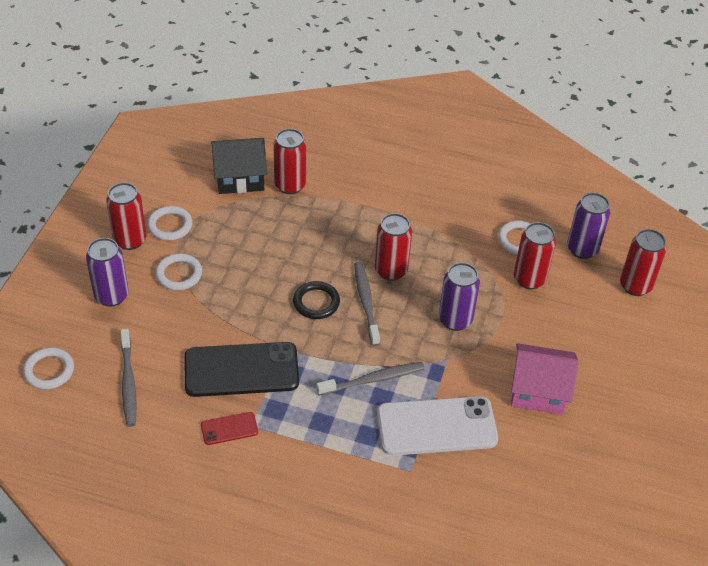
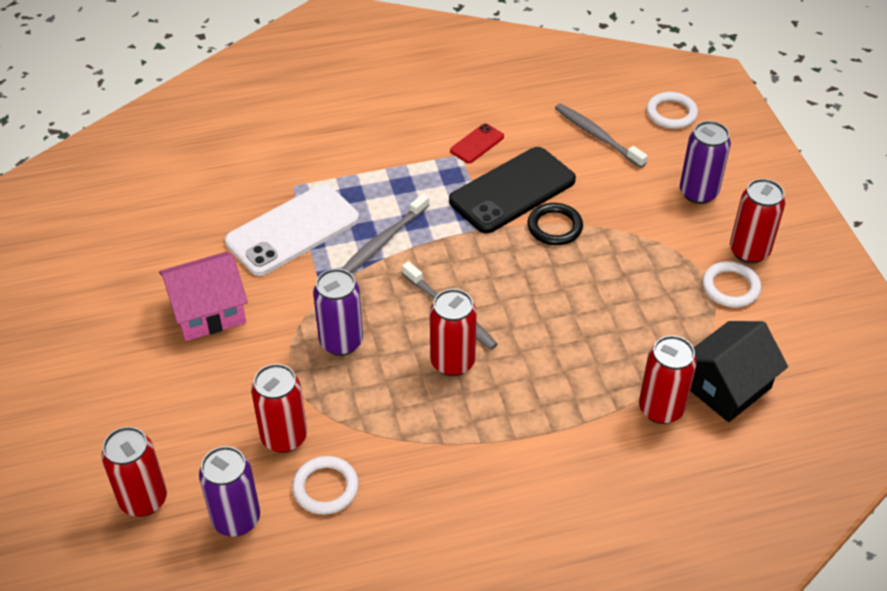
camera: 150 degrees right, 0 degrees up
white ring [156,253,202,290] -> none
black ring [293,281,340,319] -> black ring moved to [527,203,583,245]

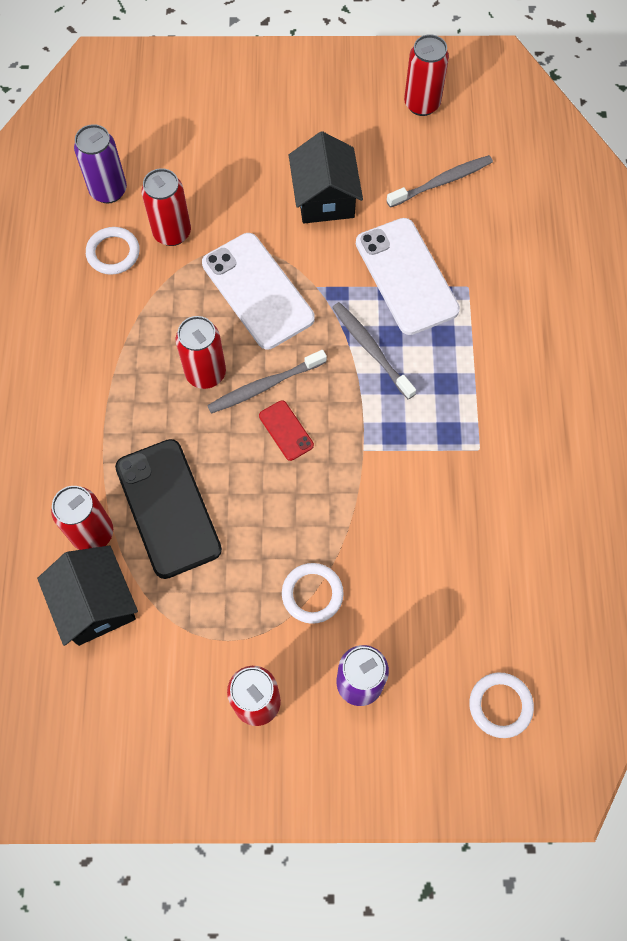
camera: 105 degrees right, 20 degrees up
red can [101,427,167,517] -> red can moved to [404,34,449,116]
pink house [159,252,248,341] -> black house [289,131,363,223]
purple can [313,269,363,356] -> white phone [202,233,315,349]
black phone [449,147,576,233] -> black phone moved to [115,439,222,579]
red phone [450,124,504,163] -> red phone moved to [259,400,314,461]
black ring [527,203,583,245] -> none
grey toothbrush [555,103,648,168] -> grey toothbrush moved to [386,155,493,208]
white ring [702,261,761,307] -> white ring moved to [282,563,344,624]

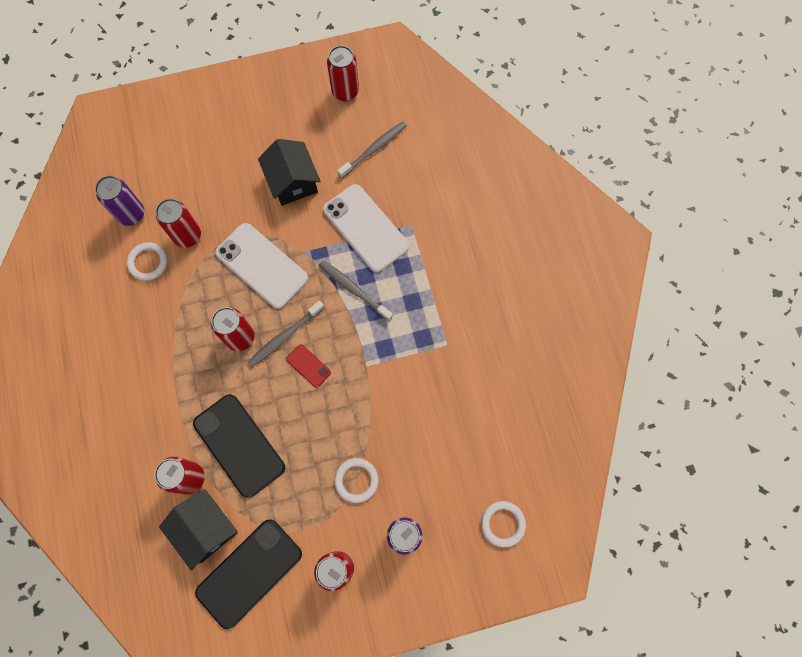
camera: 15 degrees left, 5 degrees up
none -> black phone [195,519,302,629]

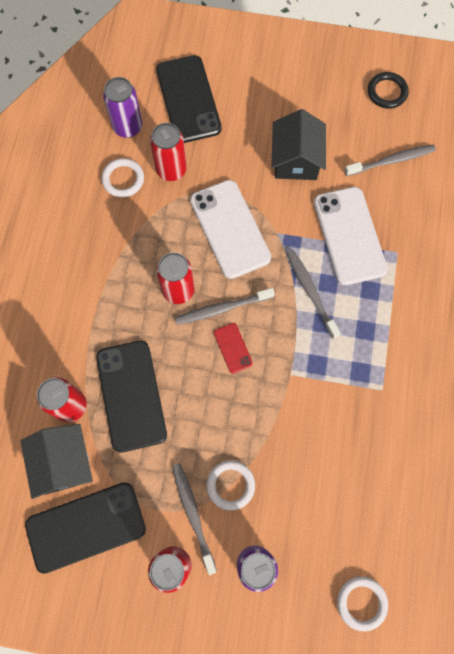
camera: 25 degrees right, 0 degrees up
red can [327,45,359,101] -> black ring [368,72,409,109]
none -> black phone [156,55,222,143]
none -> grey toothbrush [172,463,217,575]

